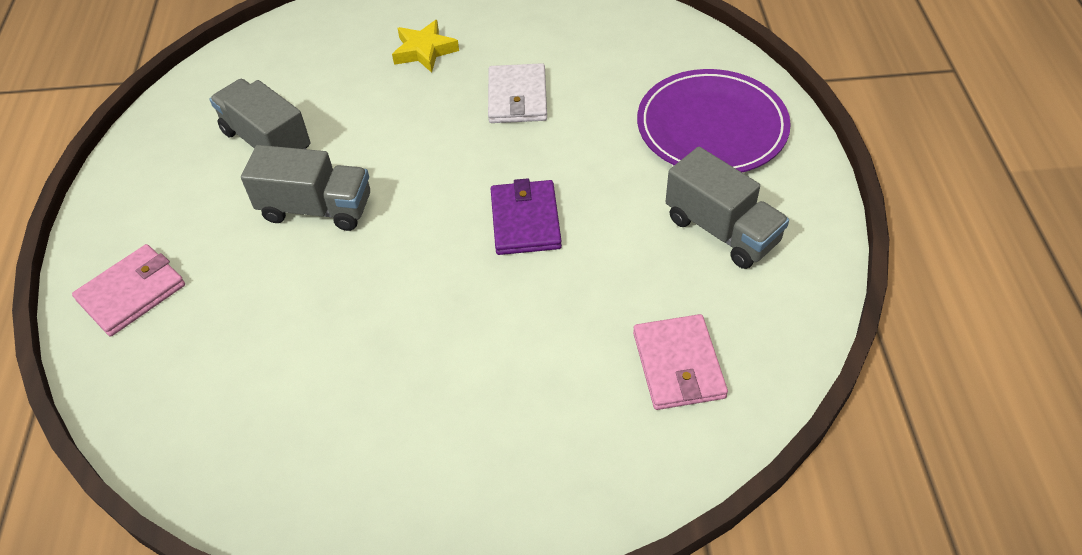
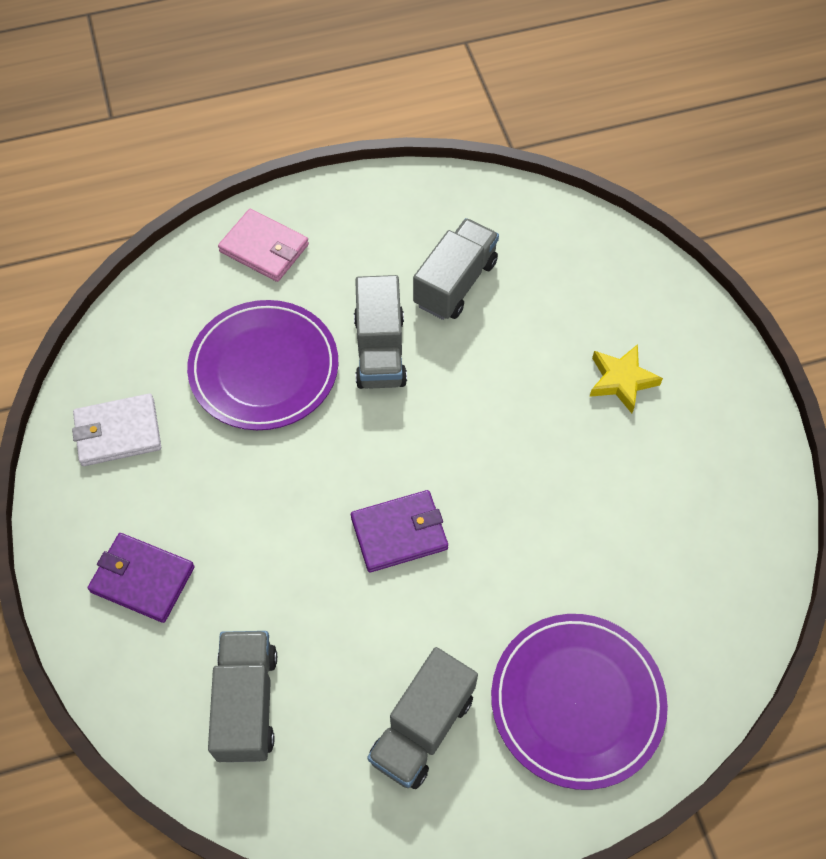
camera: 75 degrees right, 10 degrees up
white wallet [488,63,547,123] -> white wallet moved to [72,393,161,466]
pink wallet [633,314,728,410] -> grey truck [208,631,277,762]
none -> purple wallet [88,533,195,623]
none -> purple plate [187,300,338,430]

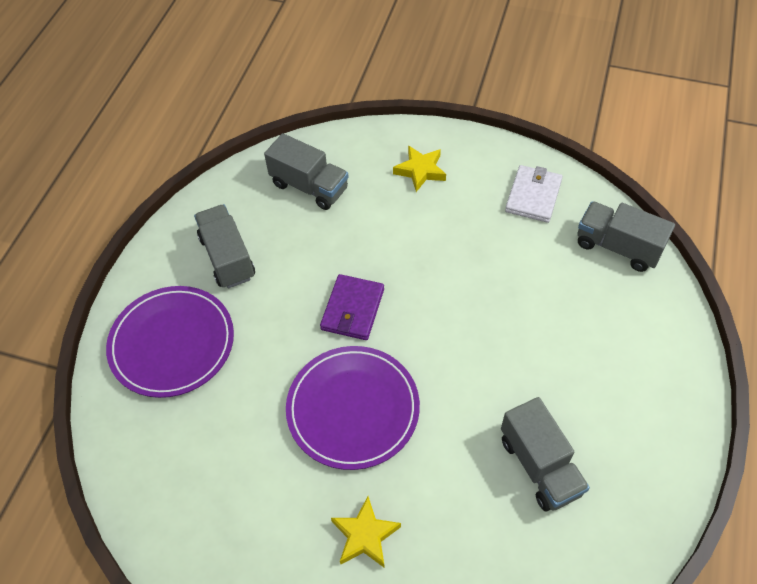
camera: 125 degrees right, 5 degrees down
purple wallet [88,533,195,623] -> yellow star [393,145,446,192]
purple plate [187,300,338,430] -> purple plate moved to [286,346,420,470]
pink wallet [218,209,309,282] -> none
grey truck [354,275,407,389] -> grey truck moved to [578,201,675,272]

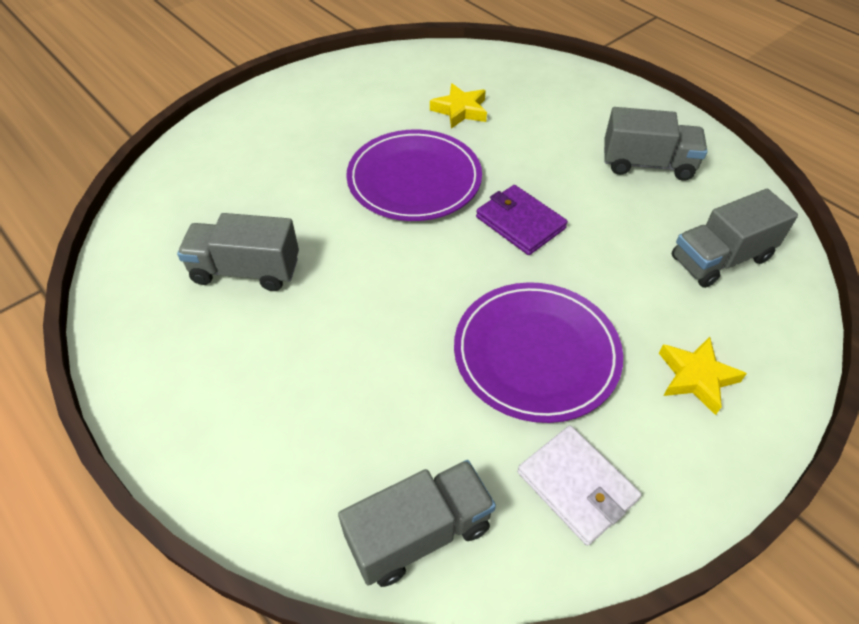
camera: 120 degrees right, 5 degrees down
purple plate [106,286,234,398] -> purple plate moved to [454,282,623,423]
yellow star [331,497,401,568] -> yellow star moved to [430,83,487,129]

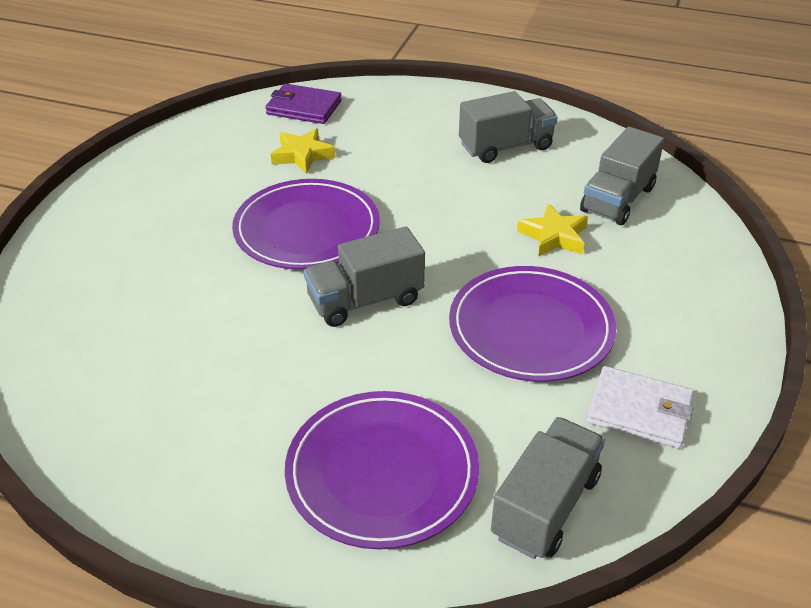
camera: 30 degrees left, 10 degrees down
grey truck [177,213,299,291] -> grey truck moved to [304,227,425,327]
purple wallet [476,185,568,255] -> purple wallet moved to [265,84,342,124]
yellow star [659,337,747,415] -> yellow star moved to [517,203,588,257]
none -> purple plate [285,391,479,549]

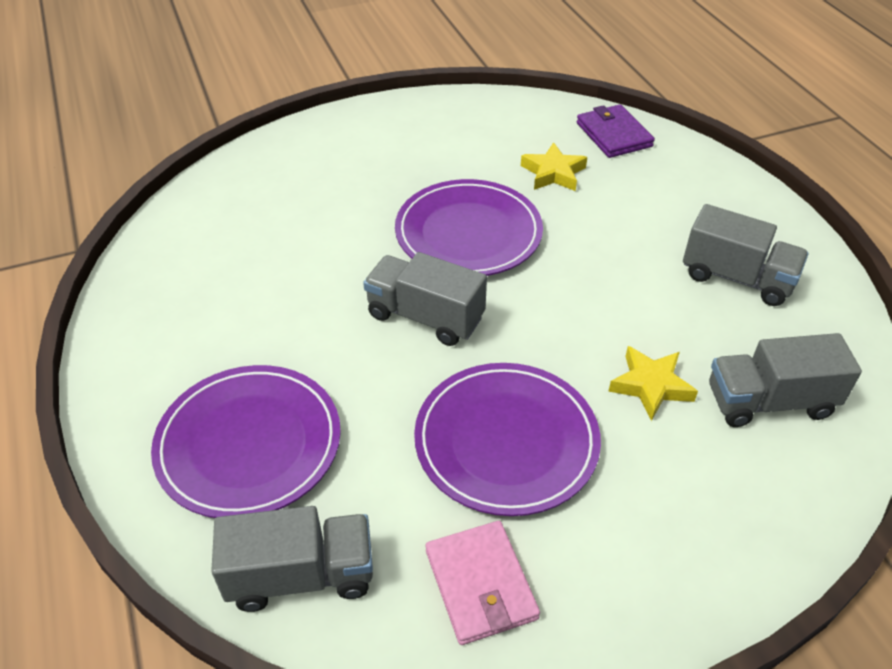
camera: 50 degrees right, 5 degrees up
white wallet [586,366,694,449] -> pink wallet [426,521,540,645]

